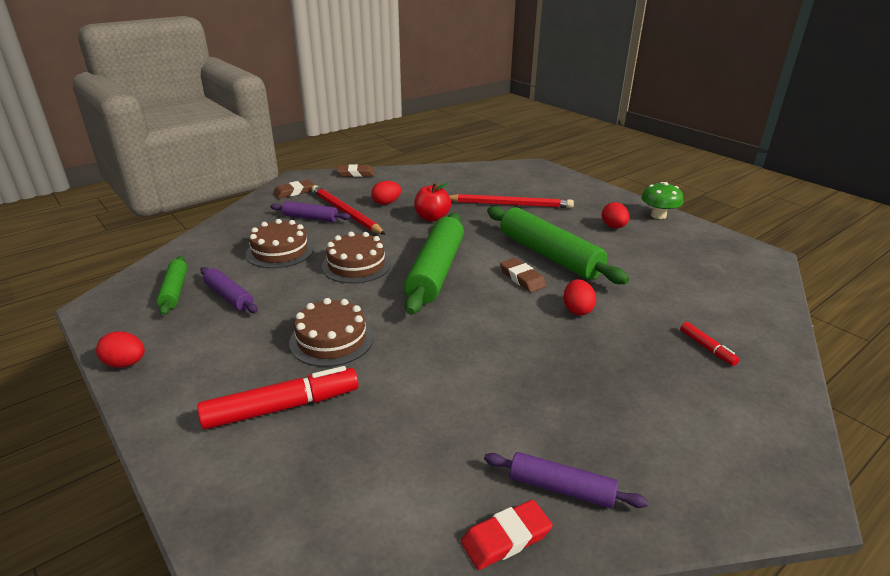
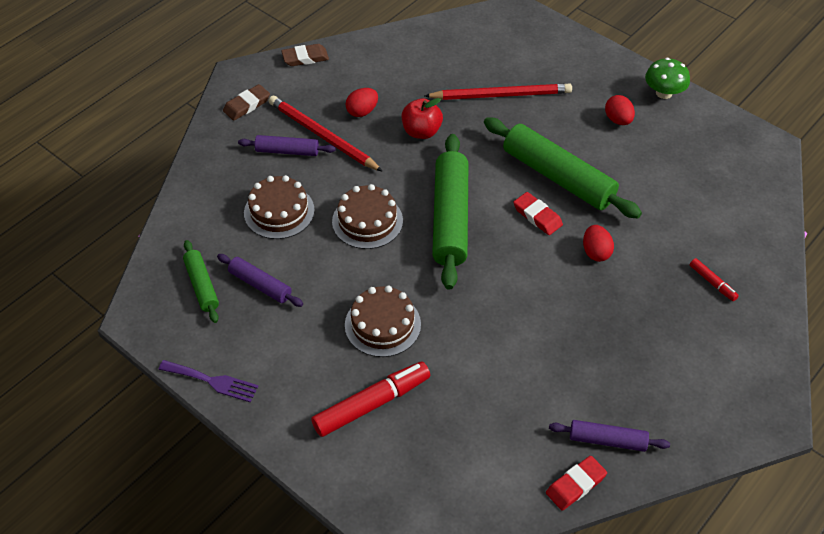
camera: 10 degrees left, 20 degrees up
red egg [96,331,145,368] -> purple fork [158,360,259,403]
brown eraser [500,258,547,292] -> red eraser [513,192,563,235]

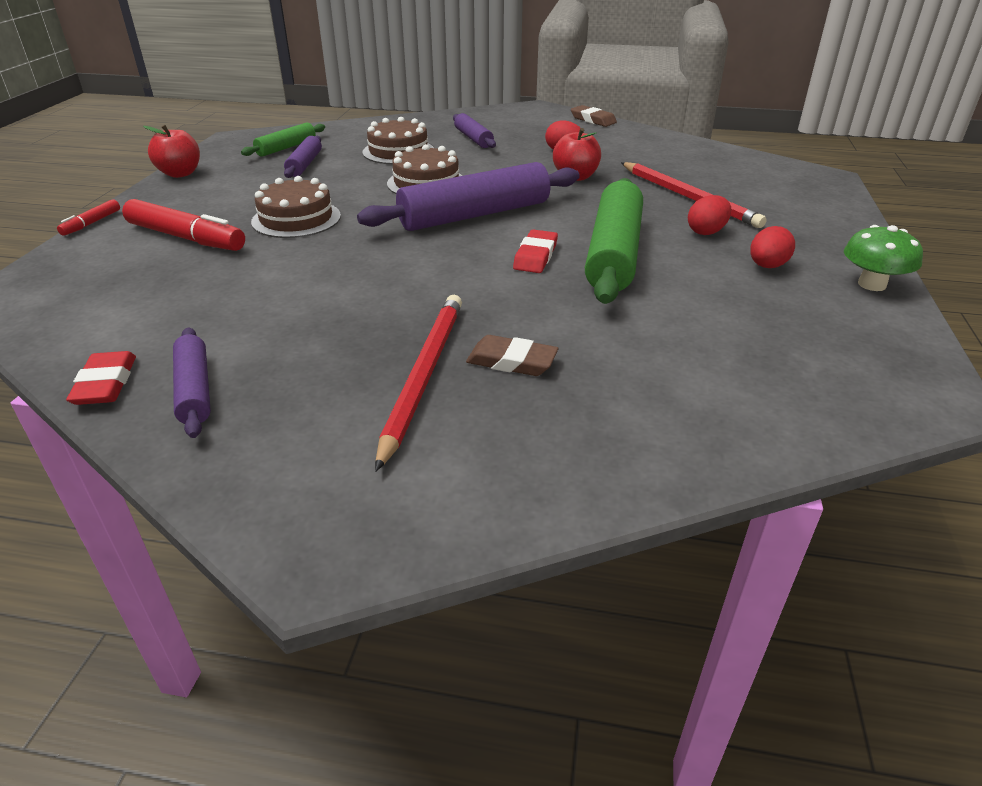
camera: 60 degrees right, 15 degrees down
purple fork [158,360,259,403] -> red apple [143,125,200,178]
brown eraser [223,84,270,121] -> brown eraser moved to [466,335,558,376]
red pencil [269,96,383,172] -> red pencil moved to [375,295,462,472]
green rolling pin [432,134,468,290] -> purple rolling pin [357,162,580,231]
red eraser [546,456,607,511] -> red eraser turned 60 degrees clockwise [66,351,136,405]
red egg [583,225,614,262] -> red egg moved to [688,195,731,235]
red marker [690,258,739,301] -> red marker moved to [57,199,120,236]

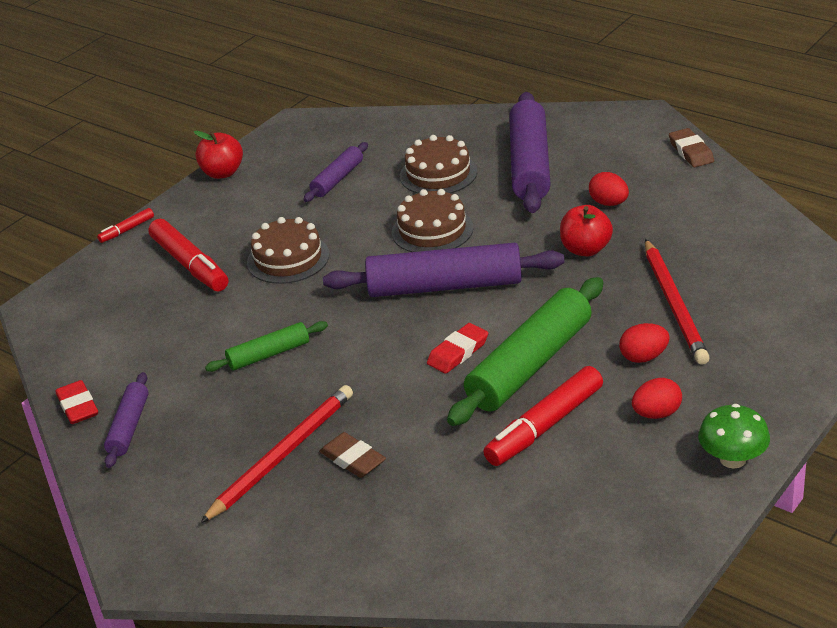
camera: 30 degrees right, 0 degrees up
red eraser [66,351,136,405] -> red eraser turned 45 degrees counterclockwise [56,380,98,424]
green rolling pin [241,122,325,157] -> green rolling pin moved to [205,321,328,372]
purple rolling pin [453,113,496,148] -> purple rolling pin [509,92,551,213], size x1.91
none -> red marker [483,366,603,466]

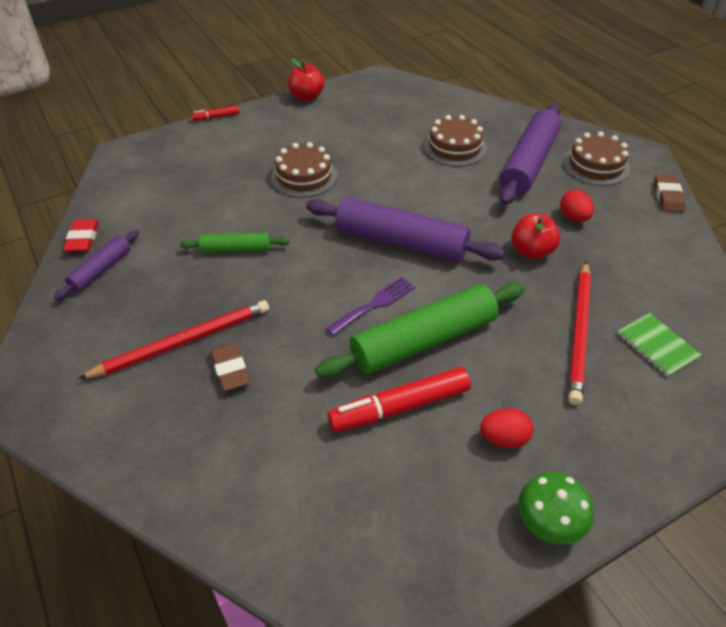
camera: 20 degrees right, 10 degrees up
red marker [148,219,228,292] -> none
purple rolling pin [304,142,368,202] -> none
brown cake [392,189,474,252] -> brown cake moved to [563,132,630,186]
red eraser [427,323,488,374] -> purple fork [326,277,415,336]
red egg [619,323,670,363] -> none
none -> green notebook [617,313,701,377]

